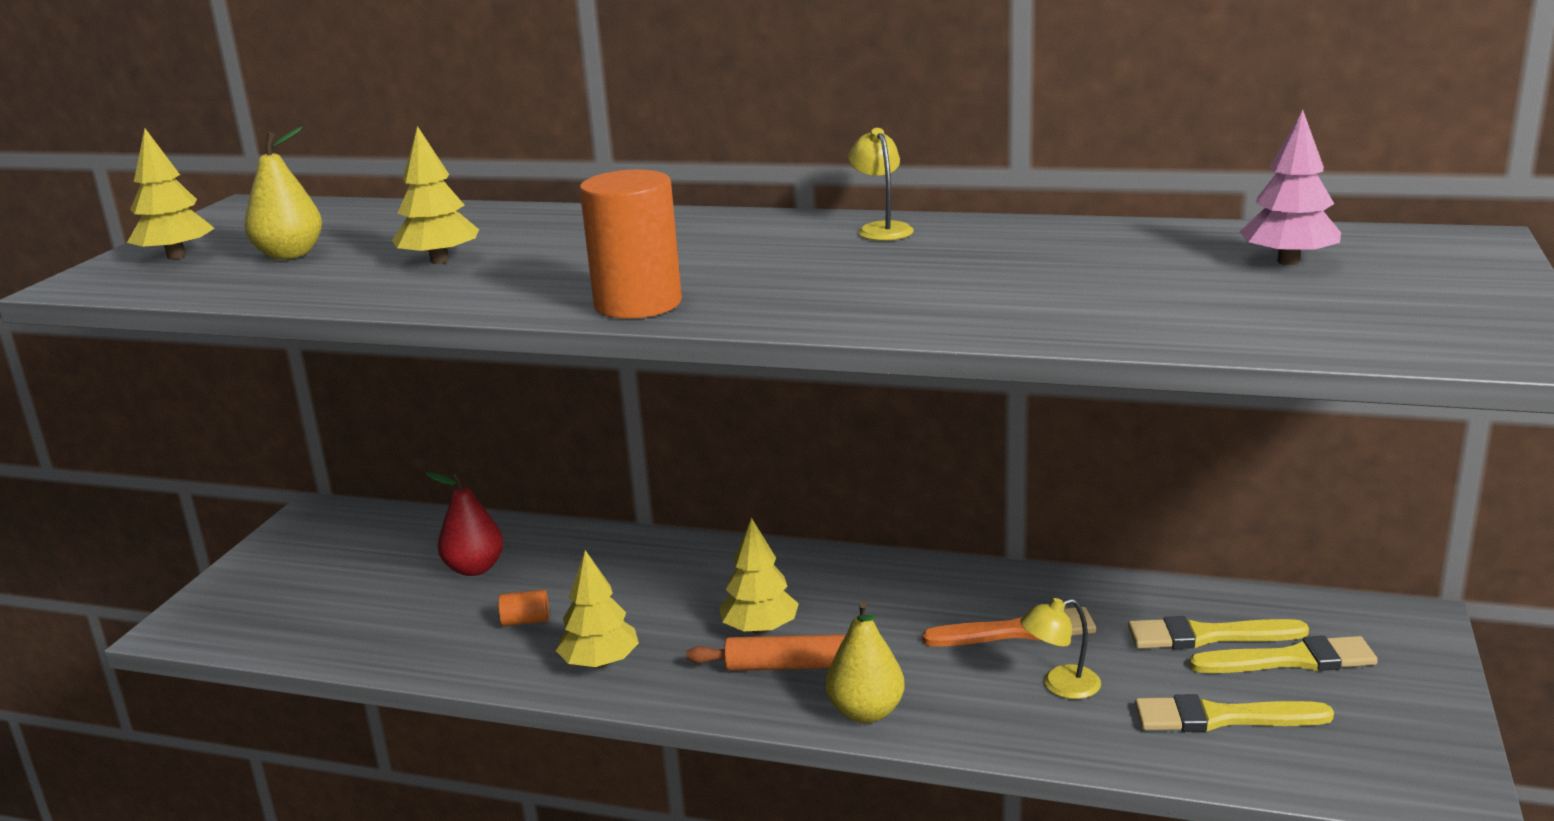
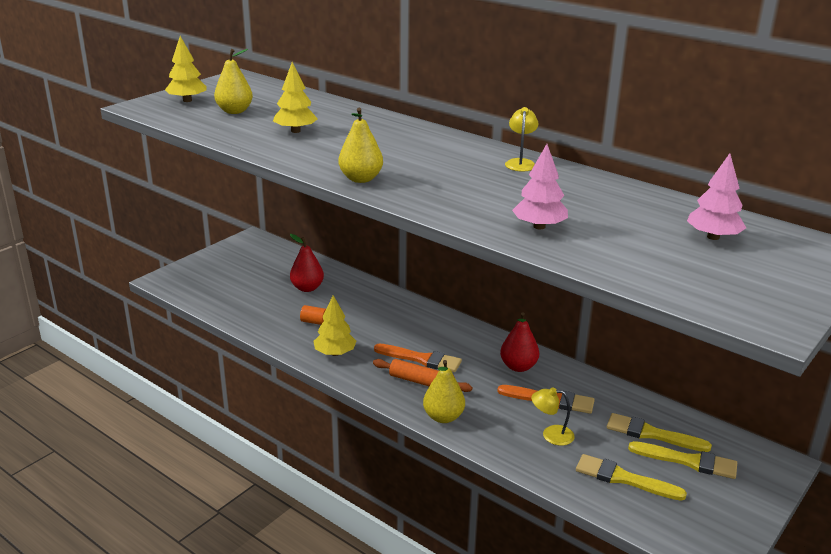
camera: 20 degrees right, 5 degrees up
orange cylinder [580,170,682,319] -> yellow pear [338,108,383,183]
yellow tree [719,518,799,634] -> orange brush [374,344,462,372]
none -> red pear [500,312,539,372]
none -> pink tree [512,144,568,229]

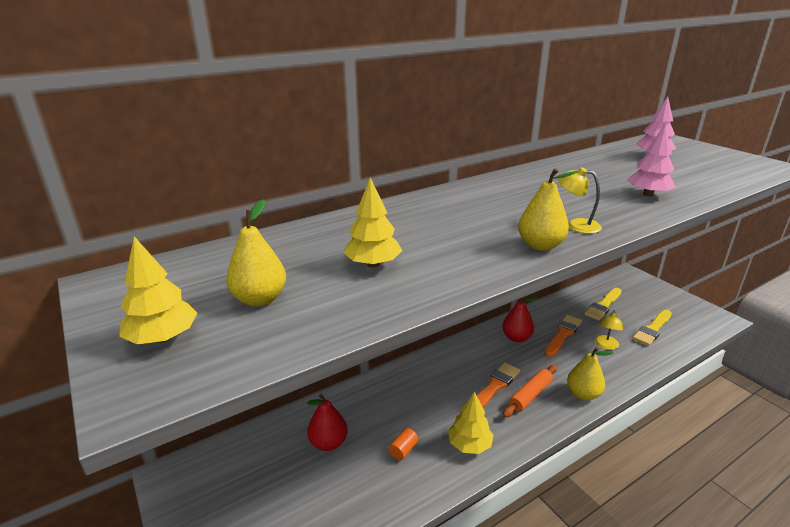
camera: 70 degrees left, 0 degrees up
yellow lamp [505,107,538,171] -> yellow lamp moved to [558,167,602,234]
yellow brush [628,441,737,479] -> none

